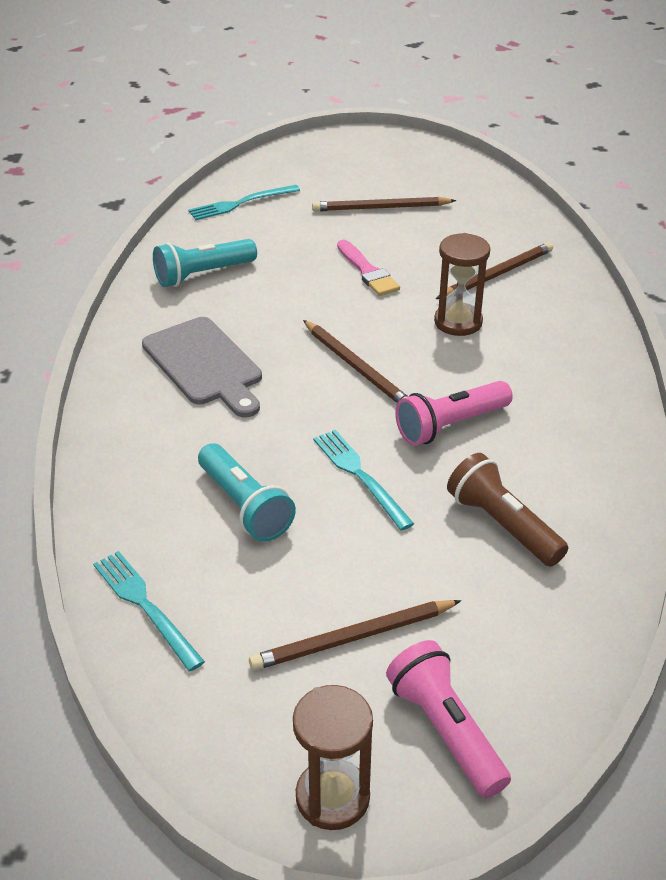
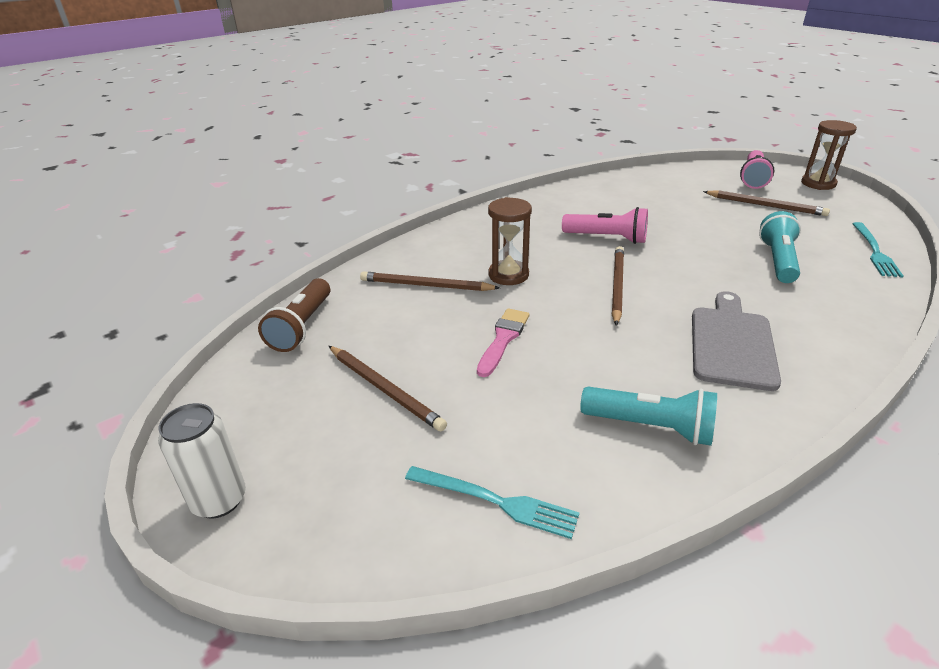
camera: 130 degrees left, 5 degrees down
turquoise fork [313,430,414,531] -> none
brown flashlight [447,453,568,567] -> brown flashlight moved to [258,278,330,352]
none -> white can [158,403,246,519]

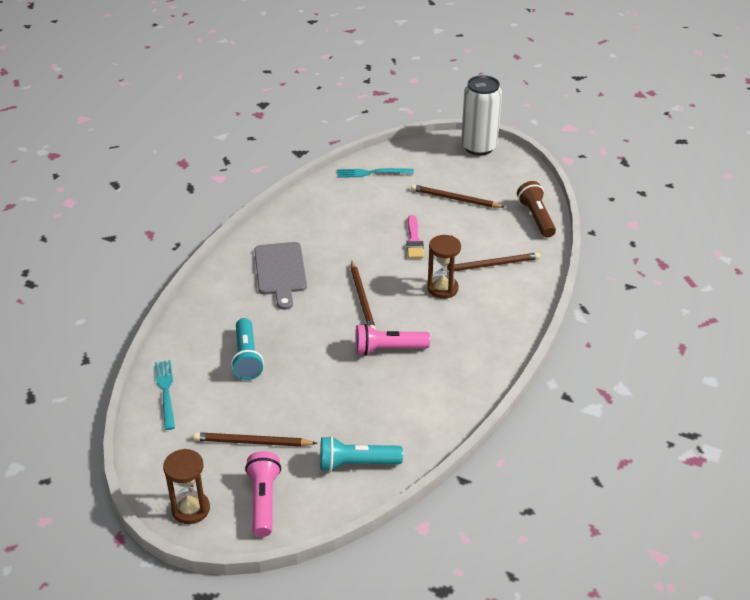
camera: 155 degrees right, 5 degrees up
white can [158,403,246,519] -> white can [461,75,502,155], size x1.58
turquoise flashlight [580,387,717,446] -> turquoise flashlight moved to [320,436,403,472]

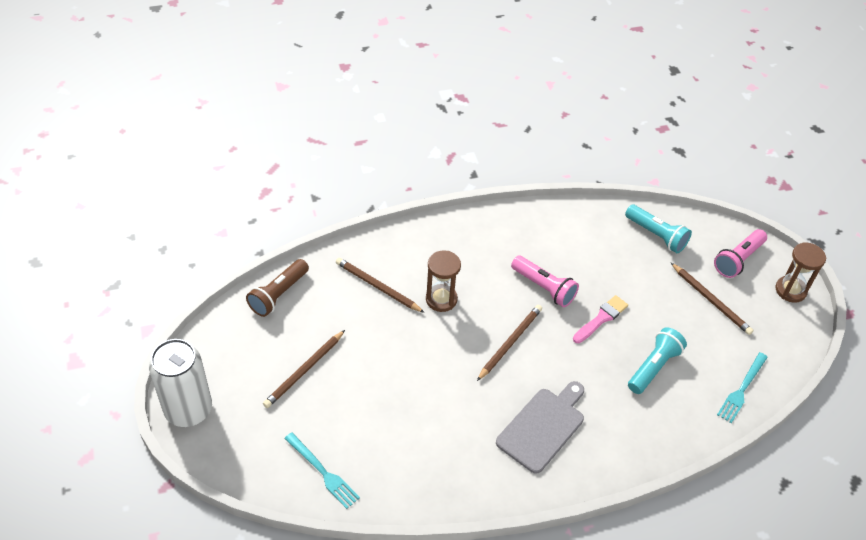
camera: 135 degrees left, 10 degrees up
pink brush [406,215,424,258] -> pink brush moved to [573,295,628,343]
brown pencil [411,184,504,208] -> brown pencil turned 60 degrees clockwise [263,330,345,408]

